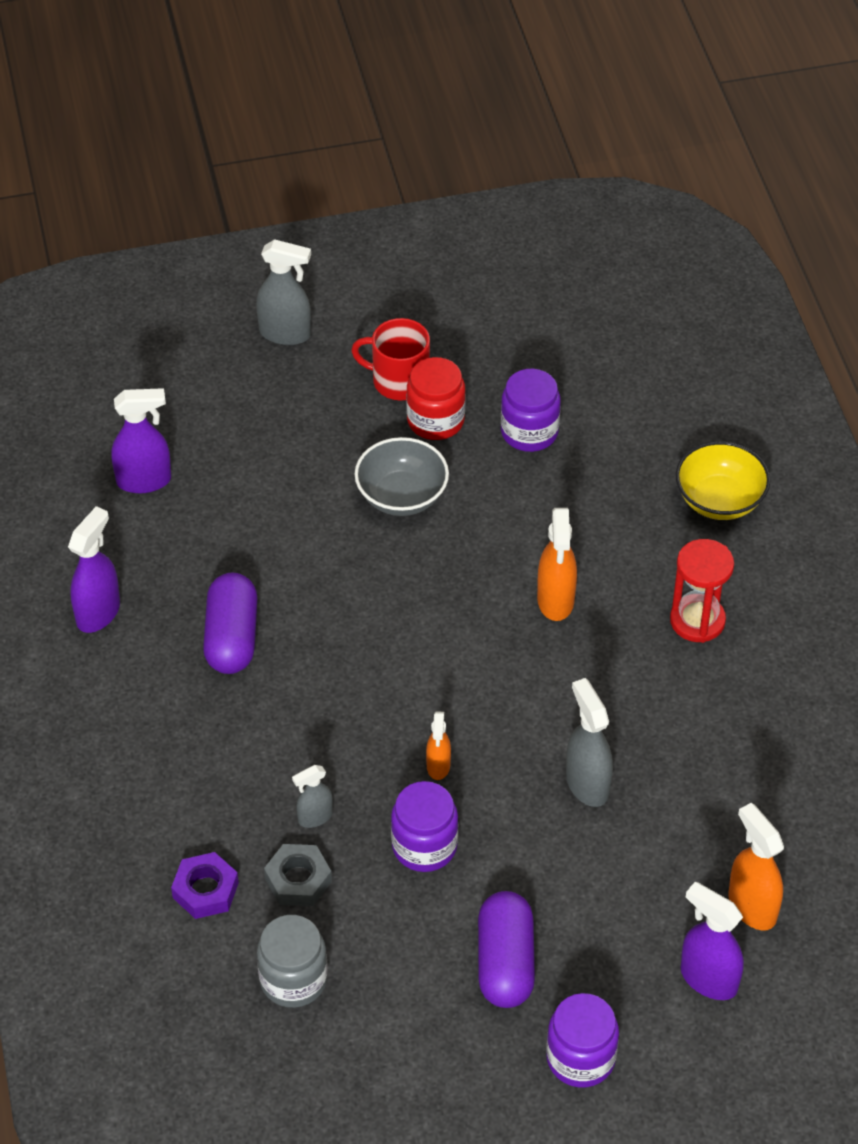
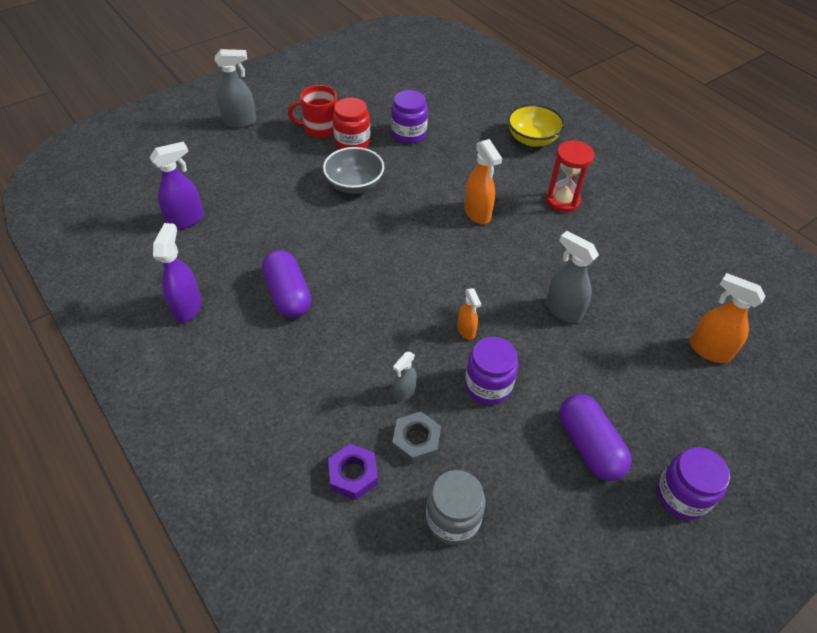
camera: 25 degrees left, 0 degrees up
purple spray bottle [681,882,744,1000] -> none

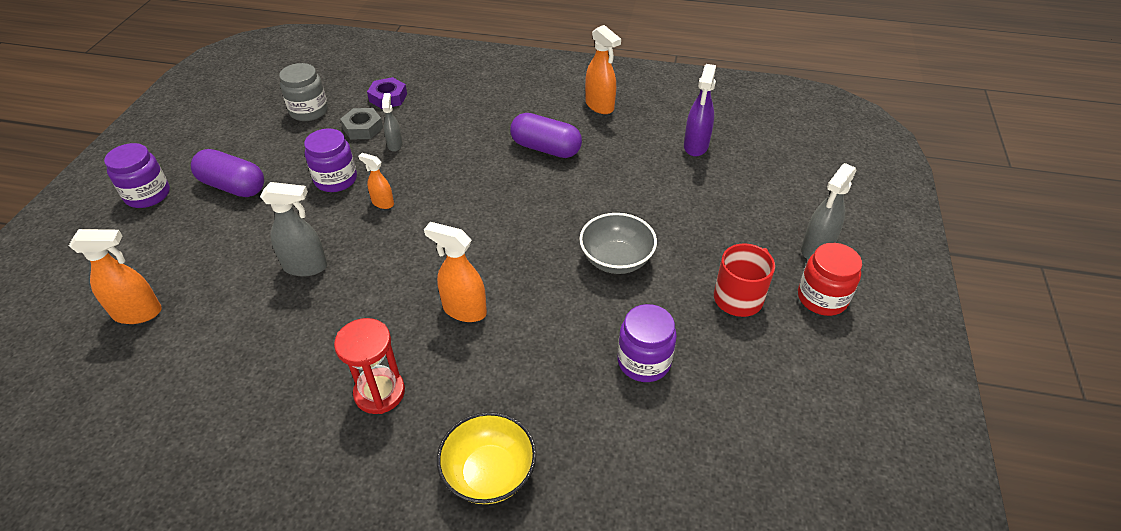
camera: 140 degrees right, 5 degrees down
purple spray bottle [153,223,202,323] -> orange spray bottle [585,25,621,114]
red jar [333,98,370,149] -> red jar moved to [798,243,862,316]

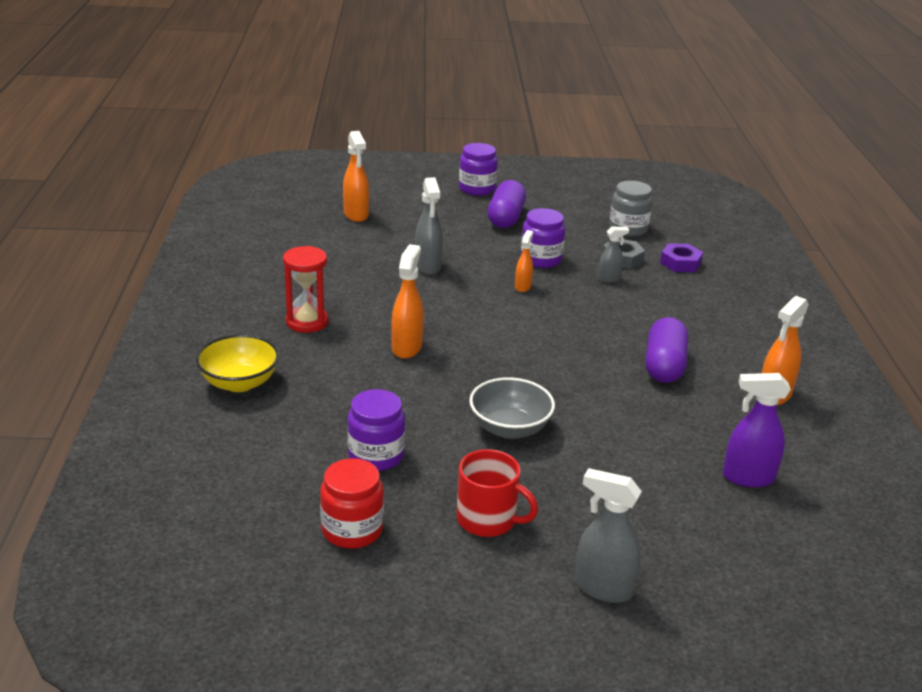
camera: 75 degrees right, 15 degrees down
red jar [798,243,862,316] -> red jar moved to [320,458,384,549]

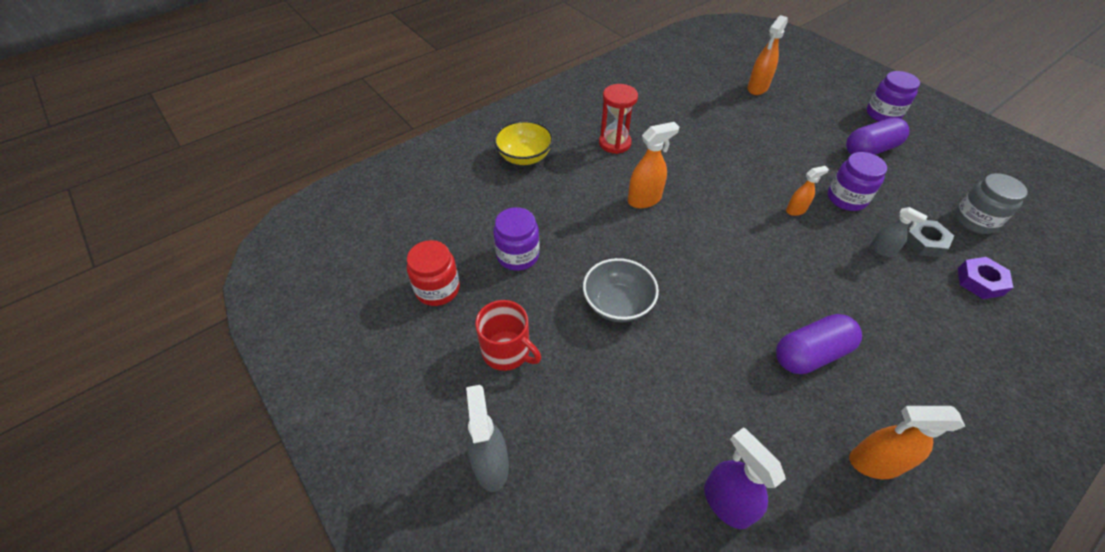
camera: 55 degrees right, 20 degrees up
grey spray bottle [415,177,443,275] -> none
red mug [457,449,538,537] -> red mug turned 45 degrees counterclockwise [475,300,541,371]

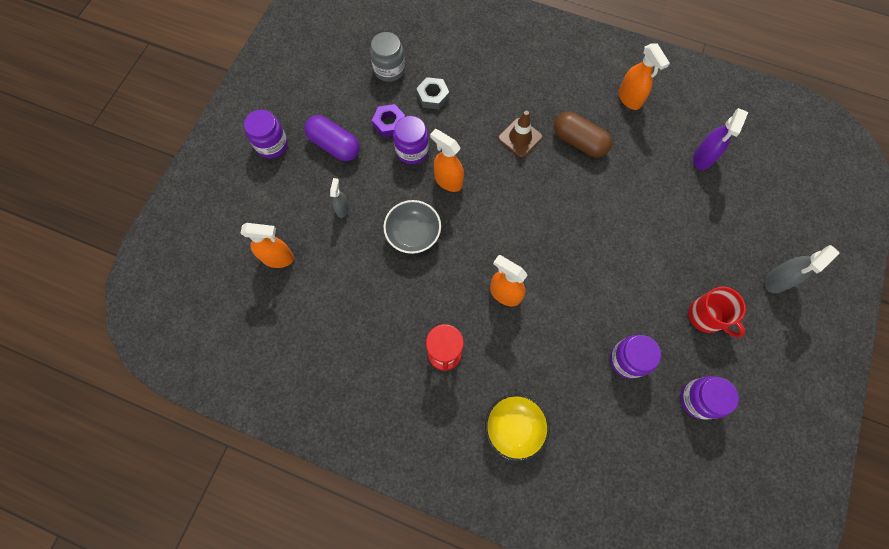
camera: 120 degrees left, 20 degrees up
red jar [407,240,460,306] -> purple jar [680,376,739,420]
red mug [475,300,541,371] -> red mug turned 135 degrees clockwise [688,287,746,337]
grey bowl [583,258,659,322] -> grey bowl moved to [383,200,441,254]
purple capsule [776,314,862,374] -> brown capsule [554,112,612,157]
orange spray bottle [786,166,829,216] -> orange spray bottle [430,129,464,192], size x1.65
grey spray bottle [870,207,928,257] -> grey spray bottle moved to [330,178,349,218]
purple nut [958,257,1014,299] -> purple nut moved to [372,104,405,137]
none -> brown traffic cone [498,111,543,158]

